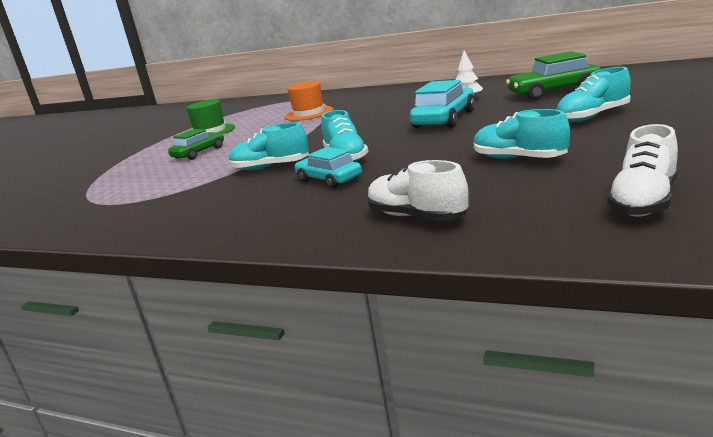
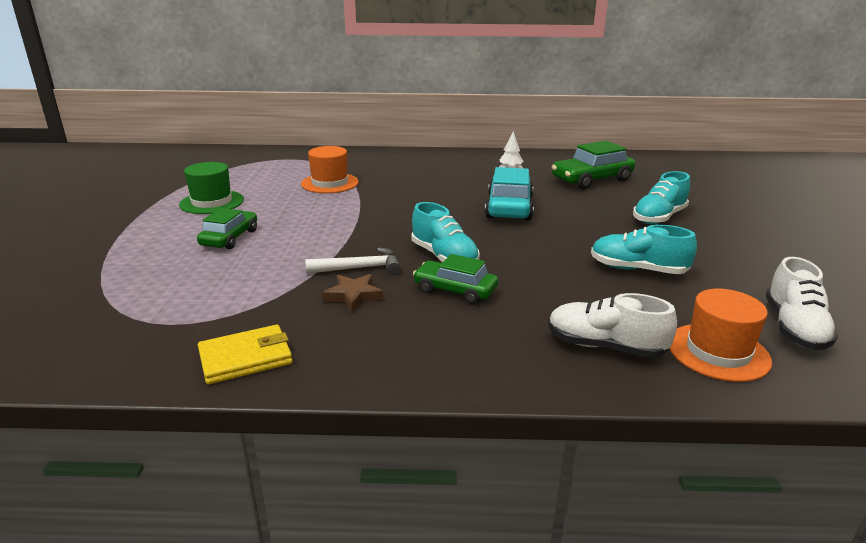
camera: 25 degrees left, 5 degrees up
turquoise shoe [229,123,309,170] -> white hammer [305,248,401,275]
turquoise car [295,147,362,188] -> green car [413,254,498,304]
none -> yellow wallet [198,325,293,384]
none -> brown star [322,274,383,312]
none -> orange hat [669,289,772,382]

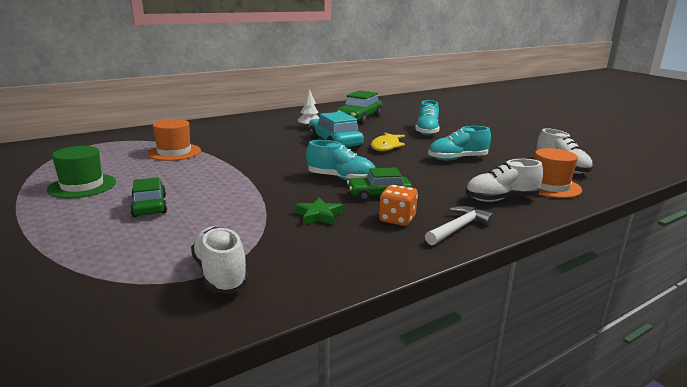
camera: 35 degrees left, 5 degrees down
yellow wallet [198,325,293,384] -> none
white hammer [305,248,401,275] -> white hammer moved to [425,206,494,245]
brown star [322,274,383,312] -> green star [295,197,343,225]
none -> white shoe [191,226,249,293]
none -> yellow fish [371,132,405,151]
none -> orange dice [379,184,418,226]

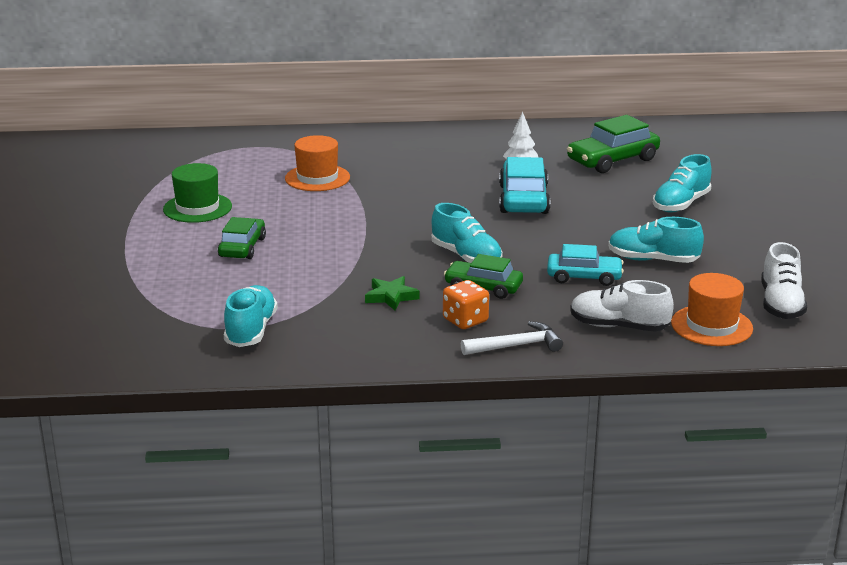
camera: 30 degrees right, 5 degrees up
white shoe [191,226,249,293] -> turquoise shoe [224,285,278,347]
yellow fish [371,132,405,151] -> none
none -> turquoise car [547,244,624,286]

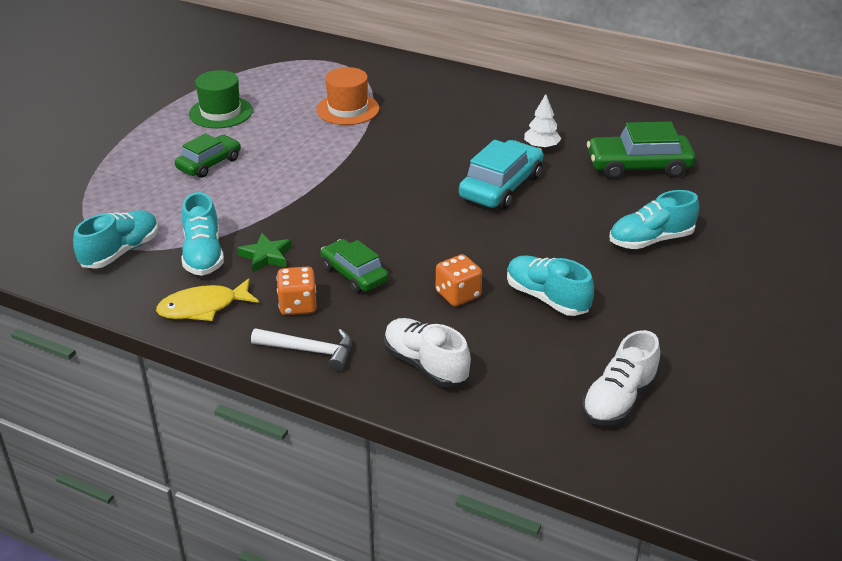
camera: 30 degrees right, 10 degrees up
turquoise shoe [432,203,502,263] -> turquoise shoe moved to [182,192,224,276]
turquoise car [547,244,624,286] -> orange dice [436,254,482,306]
orange hat [671,273,753,346] -> none
none -> yellow fish [156,278,259,321]

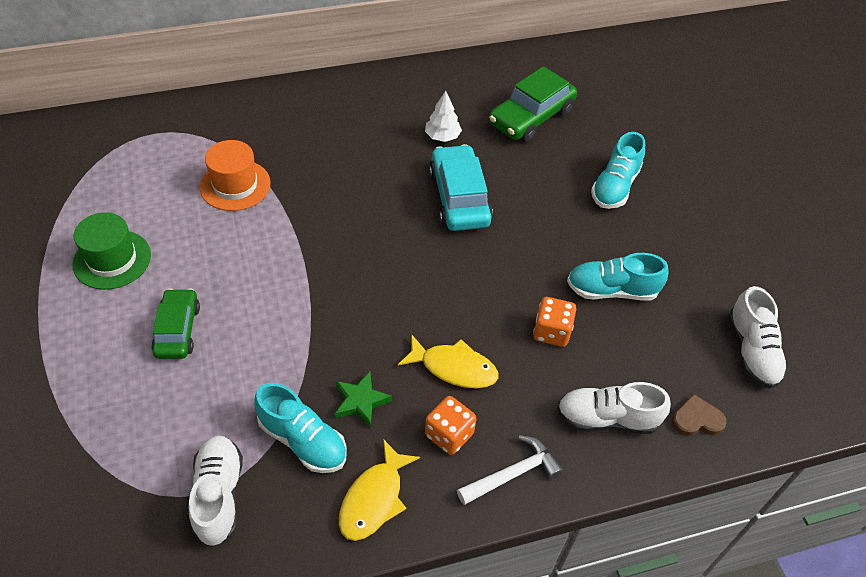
camera: 45 degrees left, 15 degrees up
turquoise shoe [73,210,158,269] -> white shoe [189,435,243,547]
green car [320,239,389,293] -> yellow fish [398,334,499,388]
none -> brown heart [672,394,727,436]

